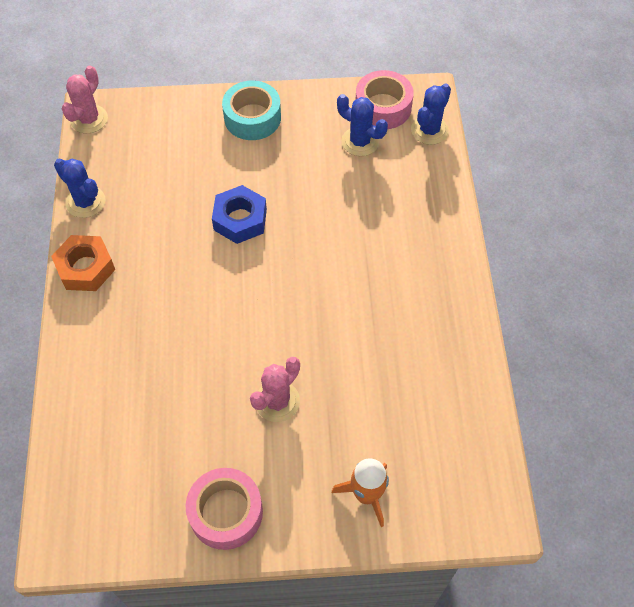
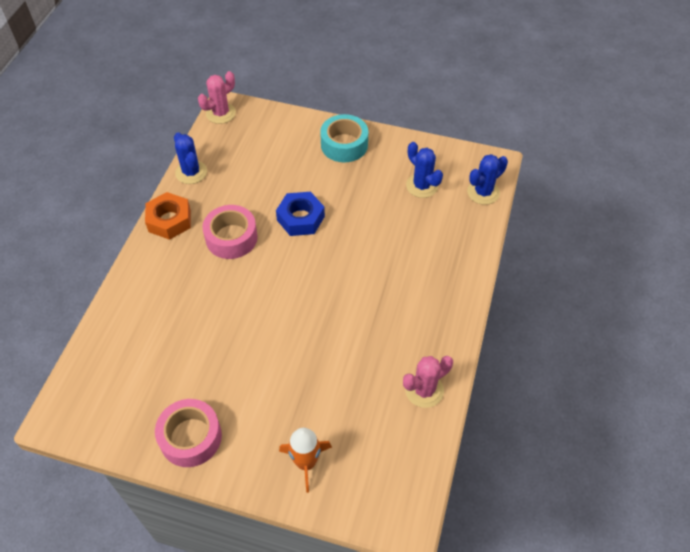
camera: 20 degrees right, 5 degrees down
pink cactus [250,357,300,422] -> pink cactus moved to [403,356,453,408]
pink tape [355,70,414,129] -> pink tape moved to [202,205,258,259]

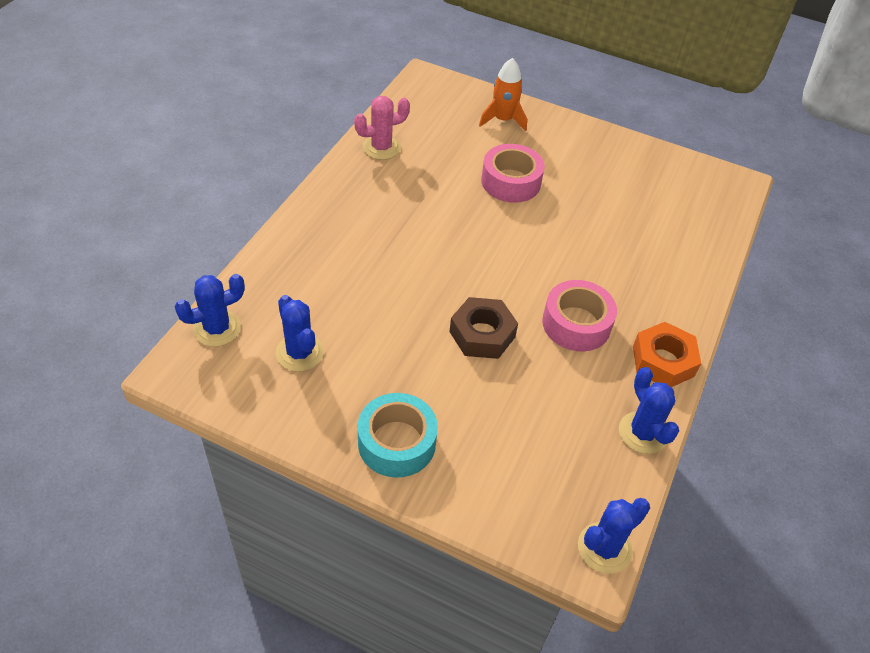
camera: 175 degrees left, 5 degrees down
pink tape [155,399,222,467] -> pink tape moved to [481,144,545,203]
pink cactus [198,71,236,124] -> blue cactus [578,498,650,574]
blue nut [276,192,325,236] -> brown nut [449,297,518,359]

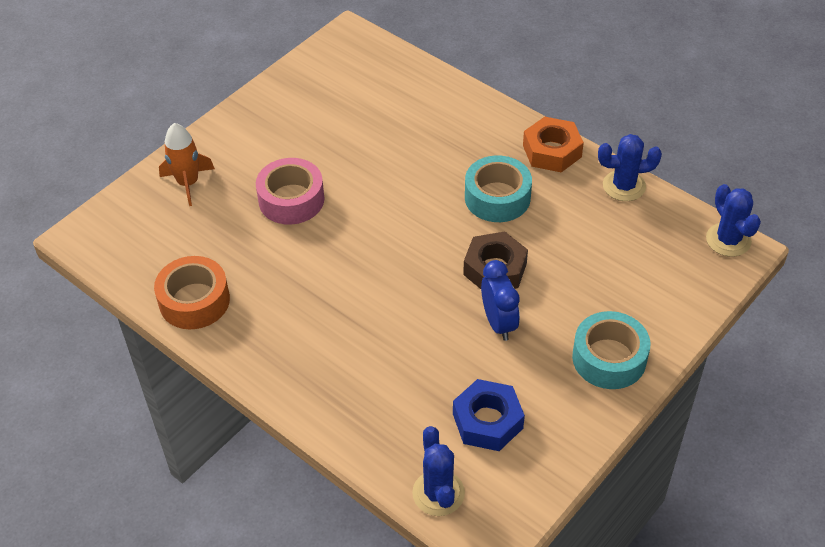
camera: 70 degrees left, 0 degrees up
blue cactus [276,295,324,372] -> blue nut [453,379,525,451]
pink cactus [354,96,410,160] -> orange tape [154,256,230,329]
pink tape [542,280,617,351] -> turquoise tape [465,155,532,222]
none -> blue clock [481,260,520,341]

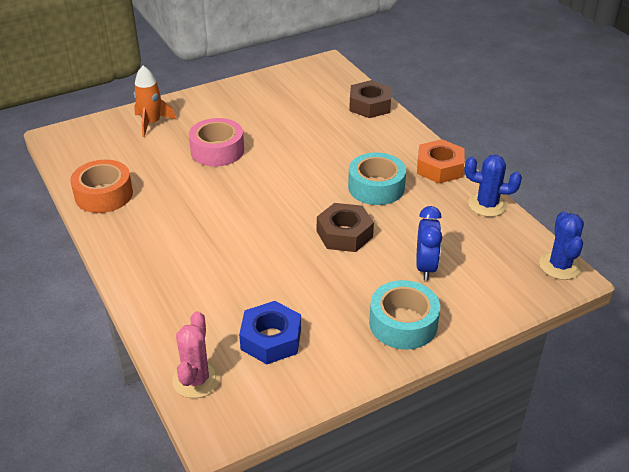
camera: 20 degrees right, 10 degrees down
blue cactus [412,426,465,516] -> pink cactus [172,311,220,398]
blue clock [481,260,520,341] -> blue clock moved to [416,206,442,280]
none -> brown nut [349,80,391,118]

